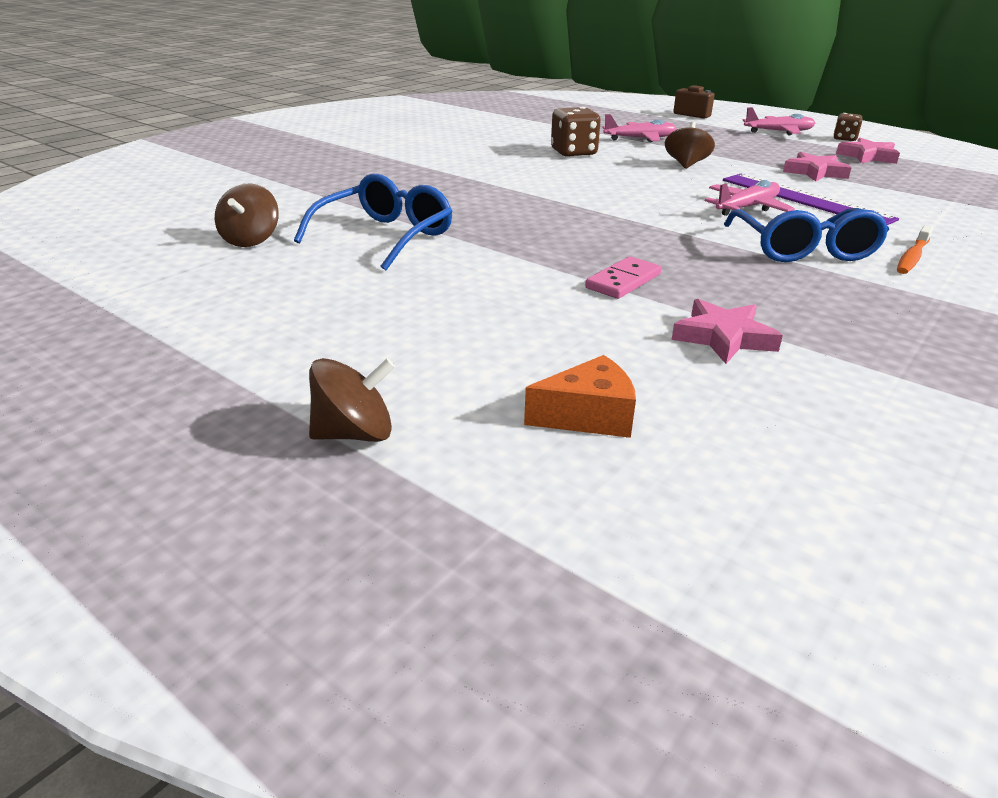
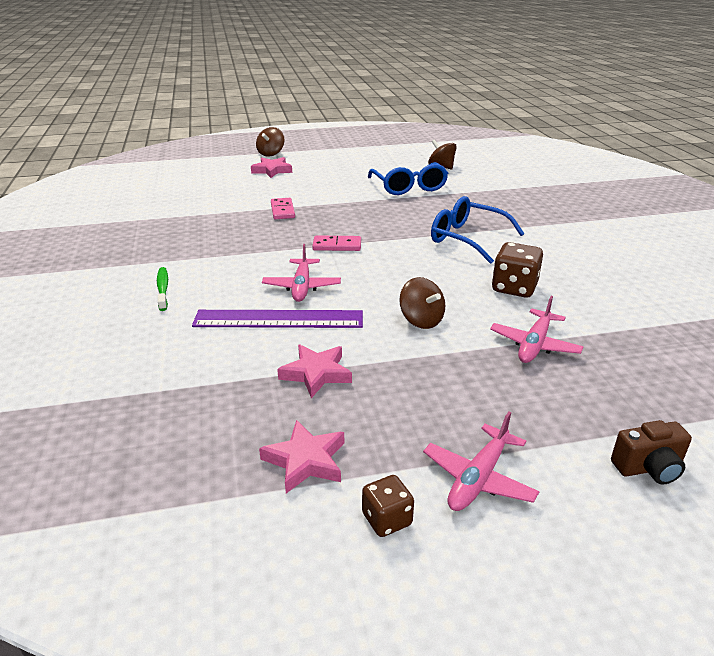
camera: 130 degrees right, 0 degrees up
orange cheese [524,355,636,438] -> none
pink star [672,299,783,364] -> pink star moved to [251,157,292,178]
blue glasses [724,208,889,262] -> blue glasses moved to [431,196,525,264]
orange toothbrush [897,225,933,274] -> green toothbrush [157,267,168,311]
none -> pink domino [312,235,361,251]

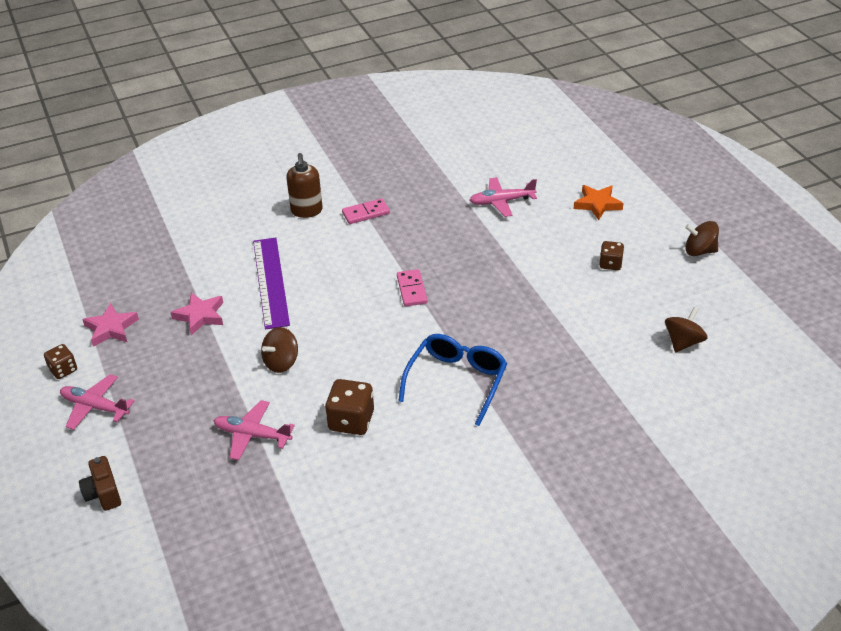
camera: 80 degrees right, 10 degrees up
green toothbrush [157,267,168,311] -> brown soap dispenser [286,153,323,218]
pink star [251,157,292,178] -> orange star [573,185,623,220]
brown spinning top [256,127,284,156] -> brown spinning top moved to [685,221,719,256]
pink plane [262,244,341,302] -> pink plane moved to [470,177,537,217]
pink domino [271,198,295,219] -> pink domino moved to [342,198,390,224]
blue glasses [368,162,448,195] -> none
none -> brown dice [599,241,624,270]

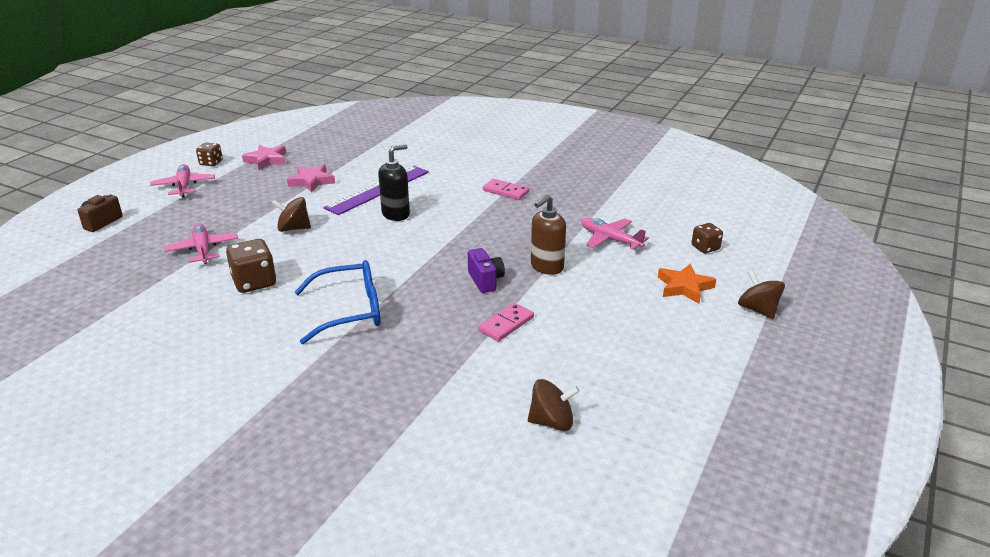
camera: 50 degrees right, 10 degrees down
brown soap dispenser [286,153,323,218] -> brown soap dispenser moved to [531,195,566,275]
pink domino [397,269,428,306] -> pink domino moved to [478,303,534,342]
brown dice [599,241,624,270] -> brown dice moved to [692,223,723,253]
brown spinning top [685,221,719,256] -> brown spinning top moved to [738,270,785,319]
none -> black soap dispenser [378,144,410,221]
none -> purple camera [468,248,505,293]

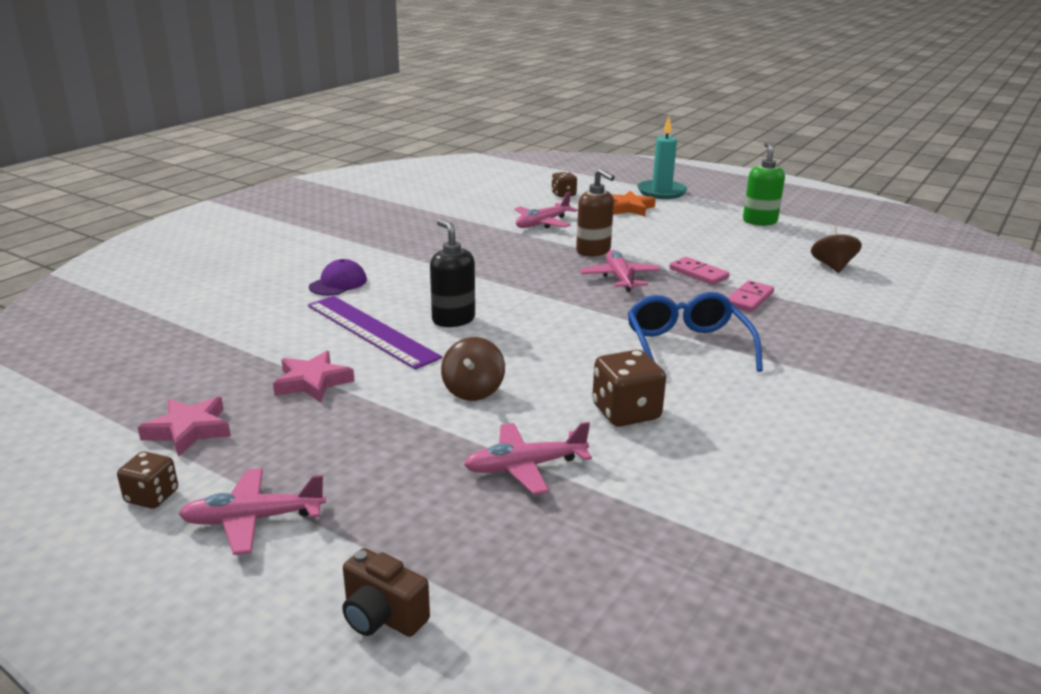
camera: 85 degrees left, 5 degrees down
purple camera [468,248,505,293] -> pink plane [579,250,661,292]
pink domino [483,179,529,200] -> pink domino moved to [727,280,774,312]
brown spinning top [738,270,785,319] -> turquoise candle [637,117,687,199]
none -> purple cap [309,259,367,296]
none -> green soap dispenser [743,142,785,226]

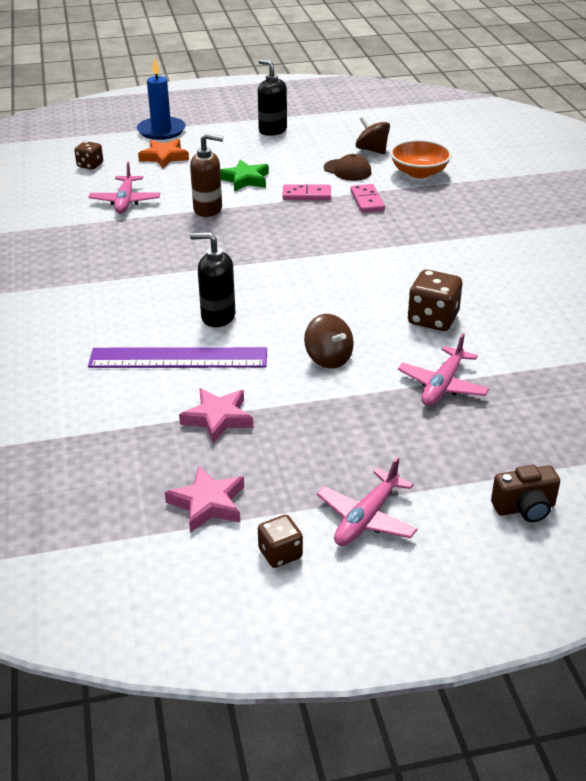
camera: 45 degrees left, 10 degrees up
purple cap [309,259,367,296] -> none
pink plane [579,250,661,292] -> none
blue glasses [627,292,763,372] -> none
turquoise candle [637,117,687,199] -> blue candle [137,58,186,140]
green soap dispenser [743,142,785,226] -> black soap dispenser [258,59,287,136]
none -> green star [220,160,269,191]
none -> brown cap [324,154,371,181]
none -> orange bowl [390,140,452,178]

